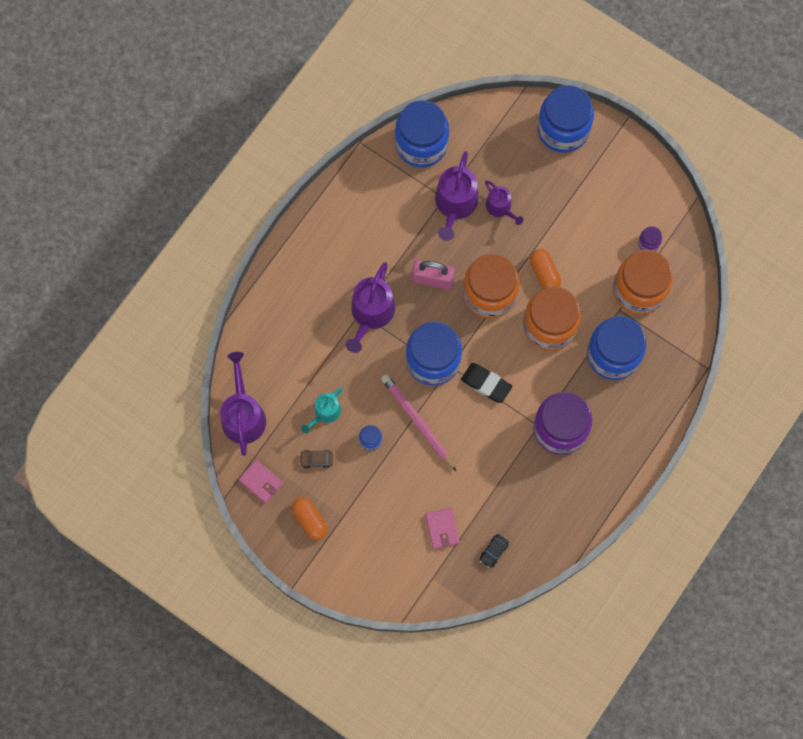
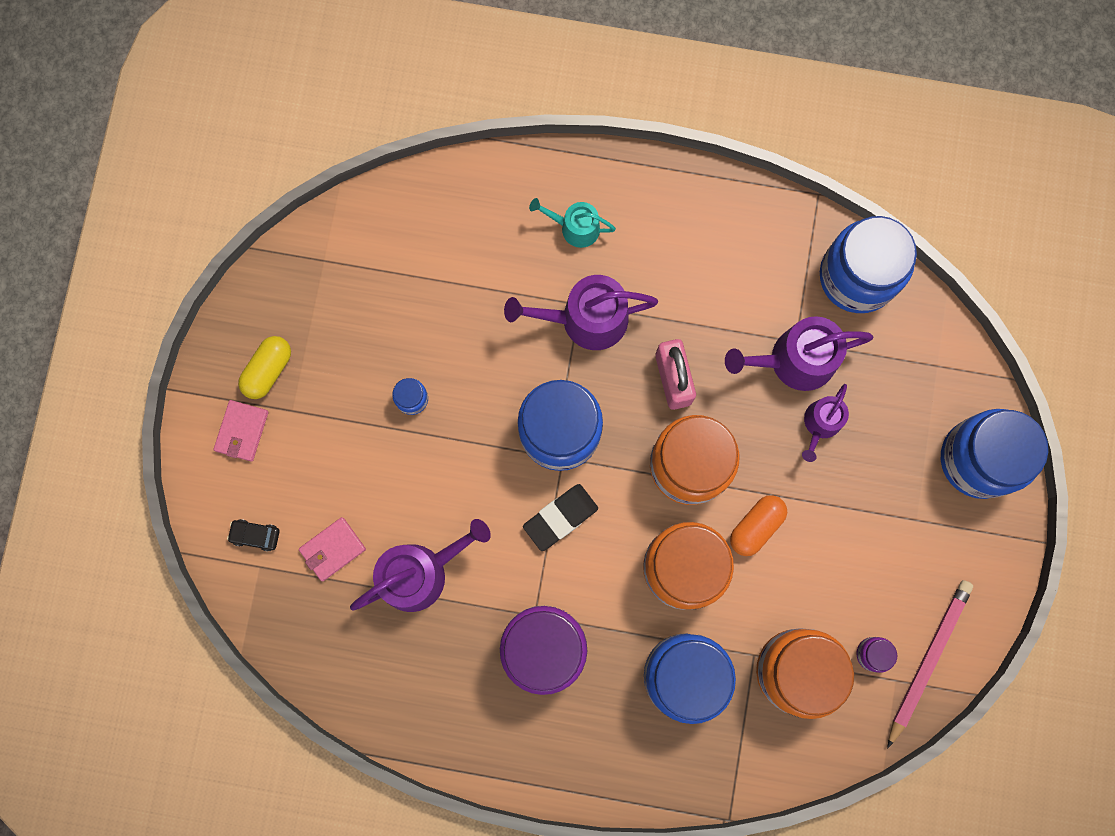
camera: 65 degrees right, 5 degrees up
purple watering can [220,352,266,456] -> purple watering can moved to [350,519,491,612]
pink wallet [239,460,283,503] -> pink wallet moved to [213,400,268,462]
orange capsule [292,497,328,540] -> yellow capsule [238,336,291,399]
brown car [299,450,333,468] -> none
turquoise watering can [301,387,343,433] -> turquoise watering can moved to [529,198,616,248]
pink pencil [381,374,457,472] -> pink pencil moved to [887,580,973,748]
black eraser [461,363,512,403] -> black eraser turned 45 degrees clockwise [523,484,598,551]
black car [479,534,509,568] -> black car moved to [227,519,280,552]

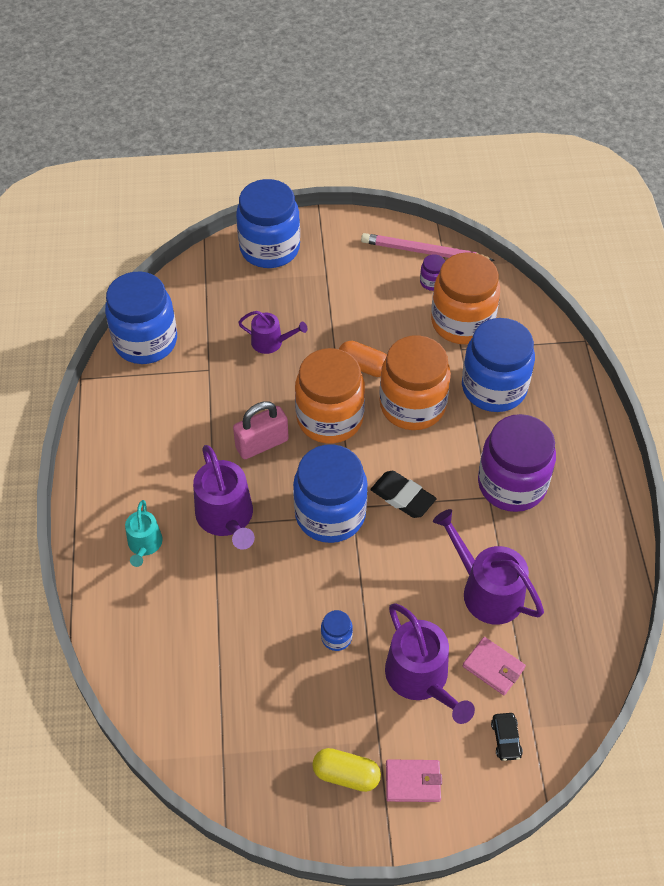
camera: 105 degrees left, 25 degrees down
purple watering can [725,316,874,391] -> purple watering can moved to [385,603,475,724]

